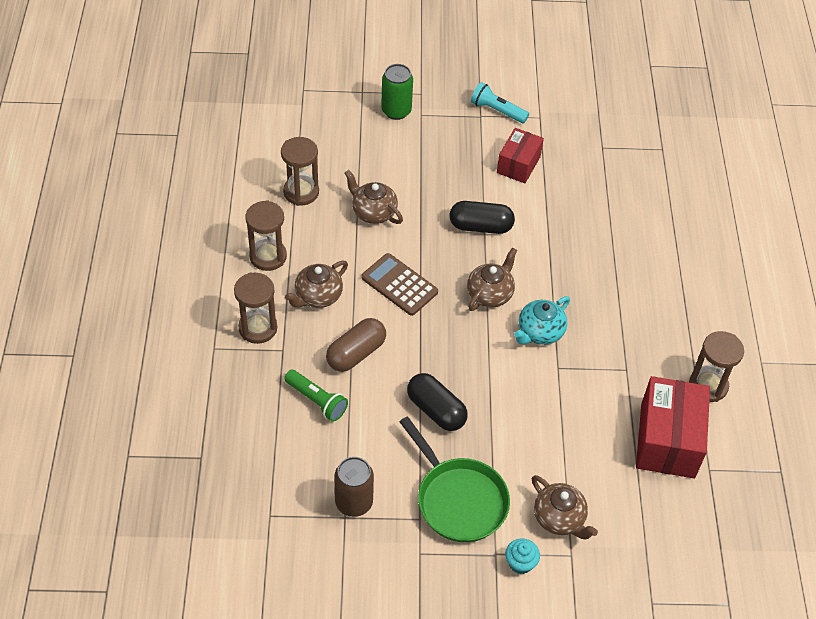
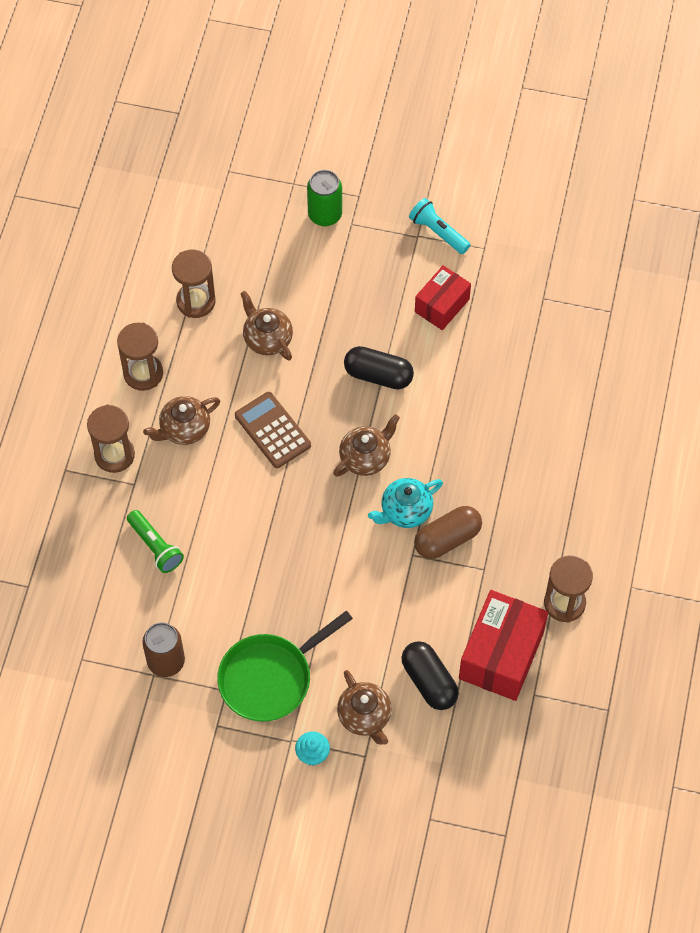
camera: 15 degrees right, 10 degrees up
brown capsule [326,318,386,372] -> brown capsule moved to [414,506,482,559]
green pan [400,417,510,542] -> green pan turned 75 degrees clockwise [217,611,353,722]
black capsule [407,373,468,431] -> black capsule moved to [401,641,459,710]

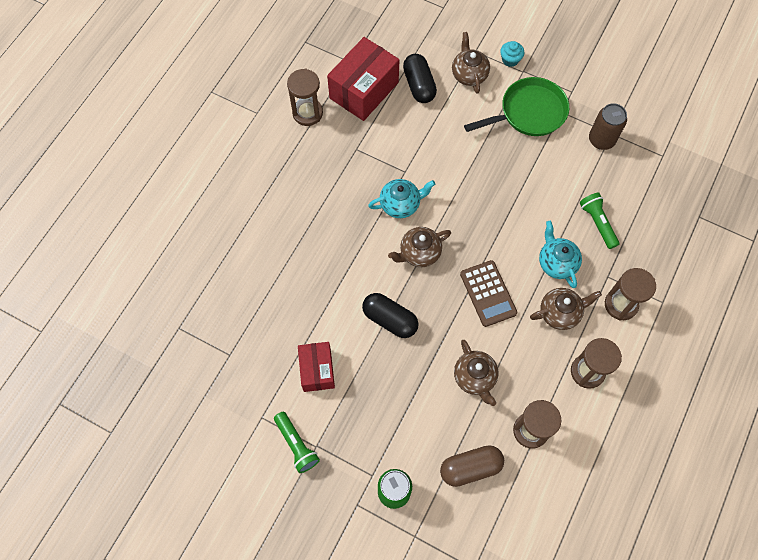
camera: 165 degrees left, 5 degrees up
turquoise flashlight [409,198,470,254] -> green flashlight [274,412,320,473]
brown capsule [414,506,482,559] -> brown capsule moved to [440,445,504,487]
red box [415,265,471,330] -> red box turned 60 degrees counterclockwise [298,342,335,392]
none -> turquoise teapot [539,221,582,288]

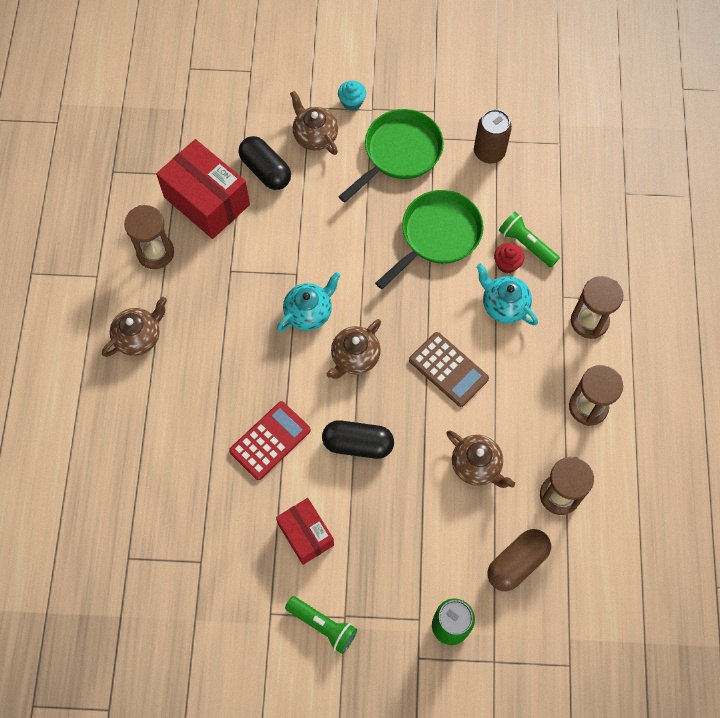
camera: 25 degrees left, 0 degrees up
red box [327,37,399,121] -> red box turned 60 degrees counterclockwise [156,139,250,239]
brown teapot [530,288,602,330] -> brown teapot moved to [102,297,167,357]
none -> red calculator [229,401,311,480]
none -> green pan [375,190,484,289]
none -> red cupcake [494,243,524,273]

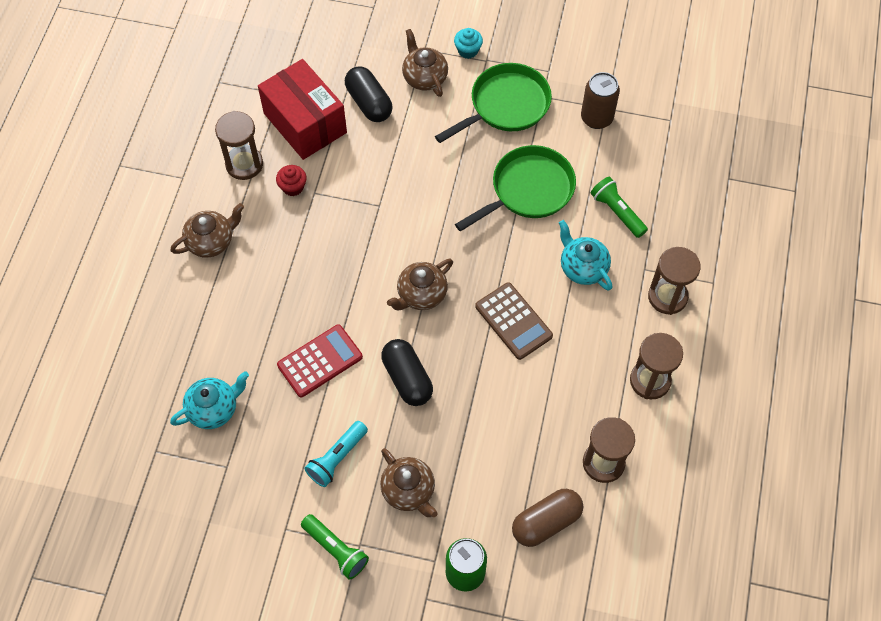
camera: 10 degrees right, 5 degrees down
red box [276,498,334,565] -> turquoise flashlight [304,421,368,487]
turquoise teapot [277,272,341,332] -> turquoise teapot moved to [170,371,249,429]
black capsule [322,420,394,459] -> black capsule turned 45 degrees clockwise [381,339,433,406]
brown teapot [446,430,515,488] -> brown teapot moved to [380,448,438,517]
red cupcake [494,243,524,273] -> red cupcake moved to [276,165,307,196]

